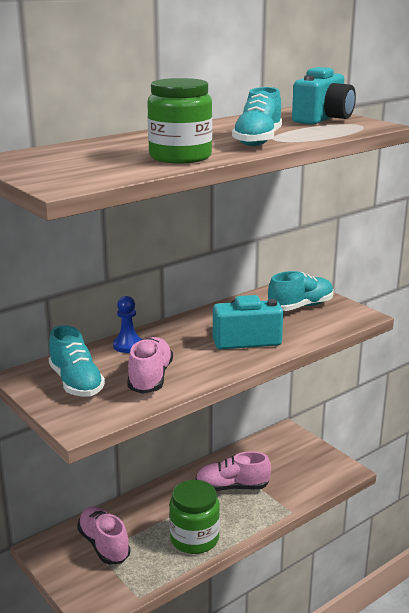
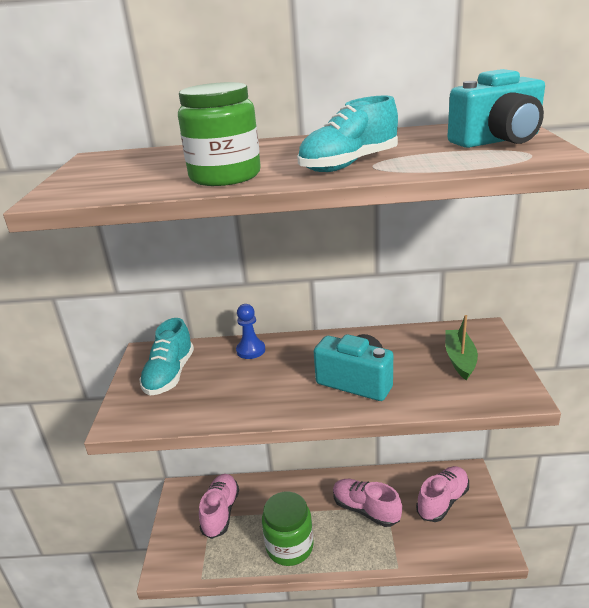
camera: 40 degrees right, 5 degrees up
pink shoe [127,337,173,394] -> pink shoe moved to [416,466,469,522]
turquoise shoe [268,271,334,311] -> green boat [445,315,478,380]

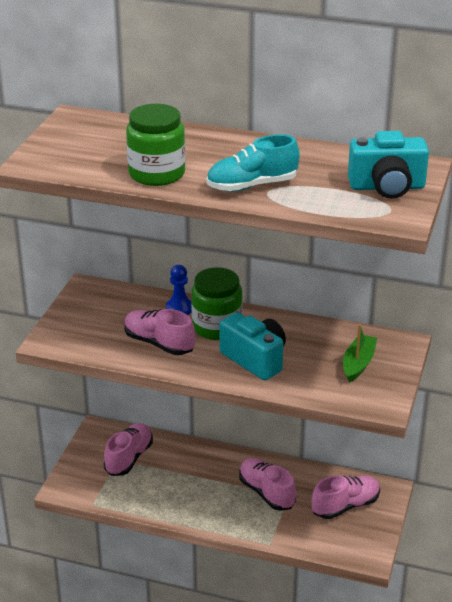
camera: 15 degrees right, 5 degrees up
turquoise shoe [139,318,194,396] -> none
green jar [262,492,314,566] -> green jar moved to [191,267,242,340]
none -> pink shoe [124,309,195,355]

